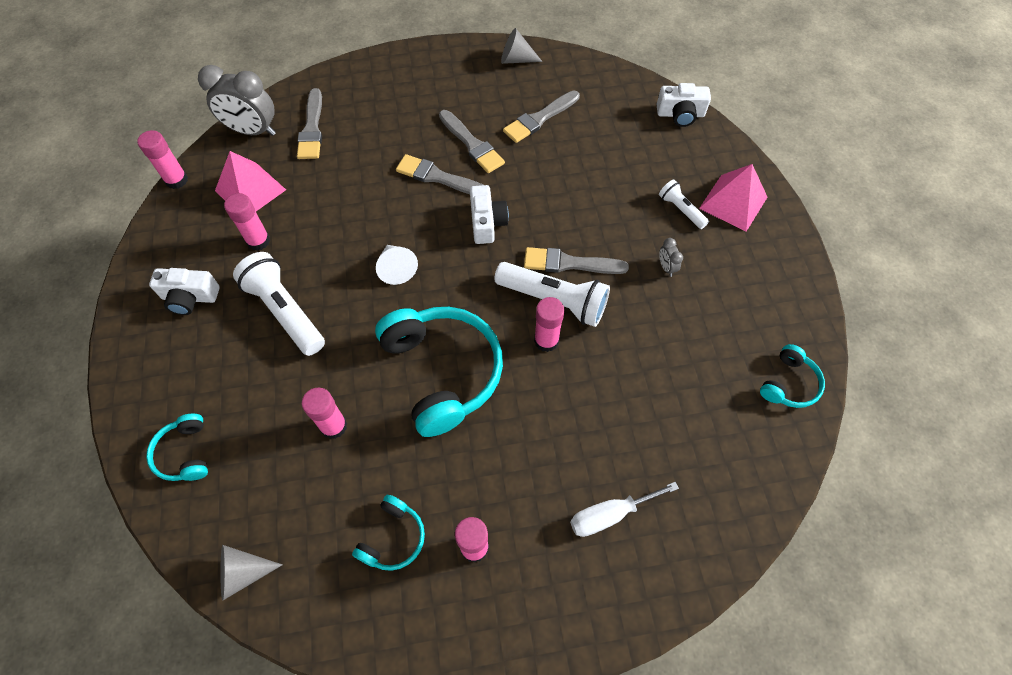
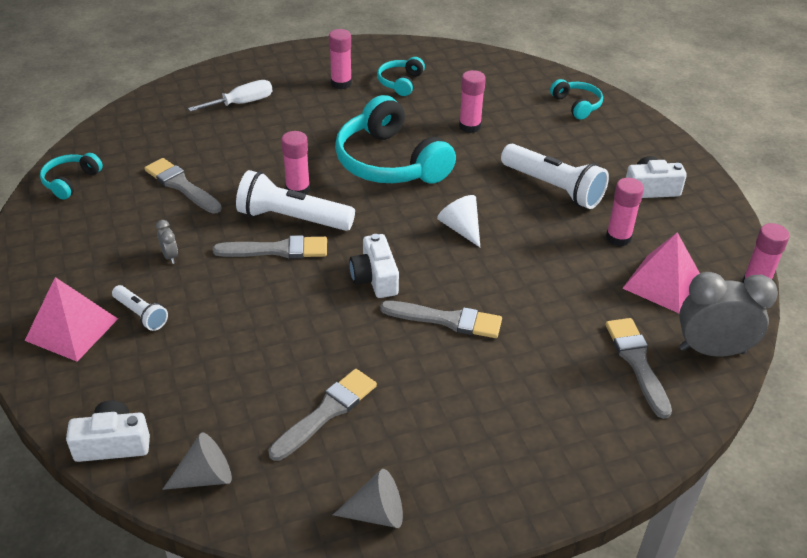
camera: 170 degrees right, 20 degrees down
grey cone [220,545,283,601] -> grey cone moved to [162,432,232,490]
grey brush [439,110,505,173] -> grey brush moved to [144,158,222,214]

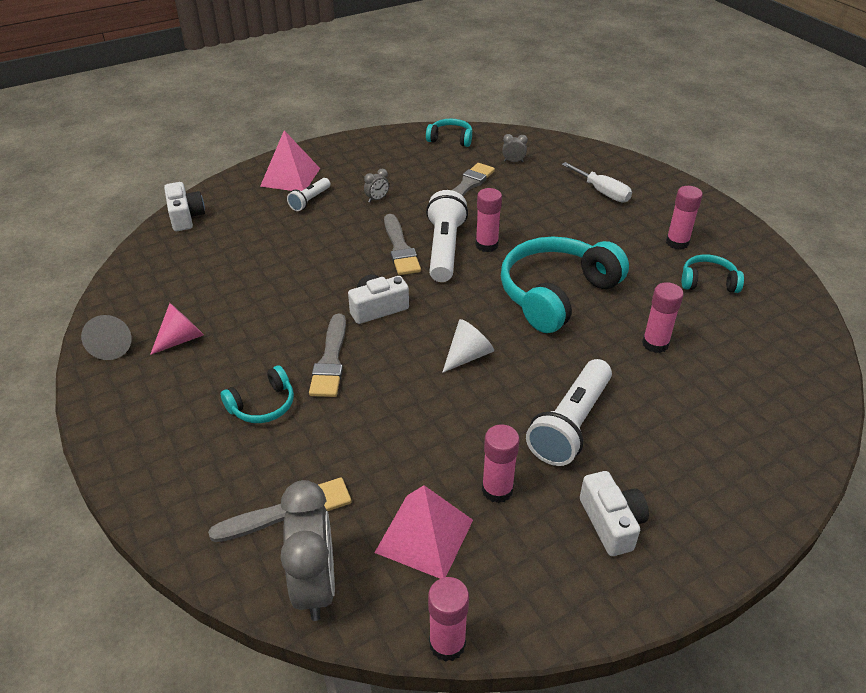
camera: 80 degrees right, 0 degrees up
grey cone [162,432,232,490] -> none
grey brush [268,369,377,461] -> none
turquoise headphones [550,79,603,120] -> turquoise headphones moved to [220,366,294,423]
none -> pink cone [150,303,204,355]
none -> grey clock [502,134,528,162]

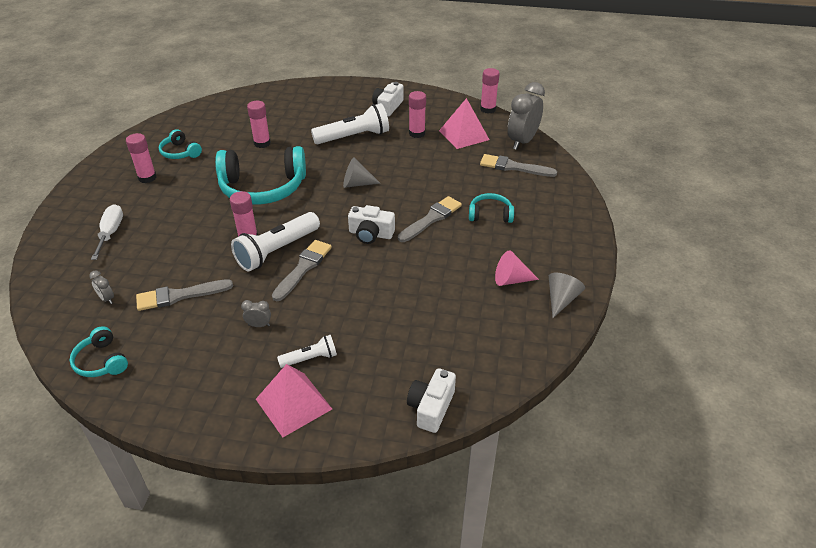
camera: 140 degrees left, 0 degrees up
white cone [442,319,494,373] -> grey cone [343,157,381,188]

